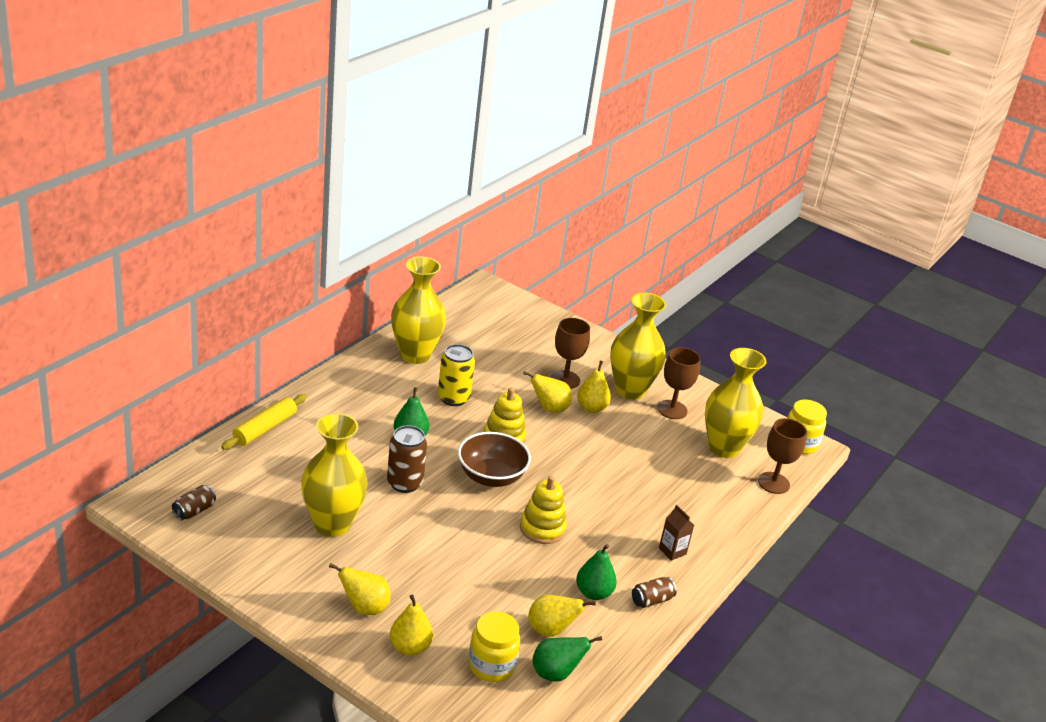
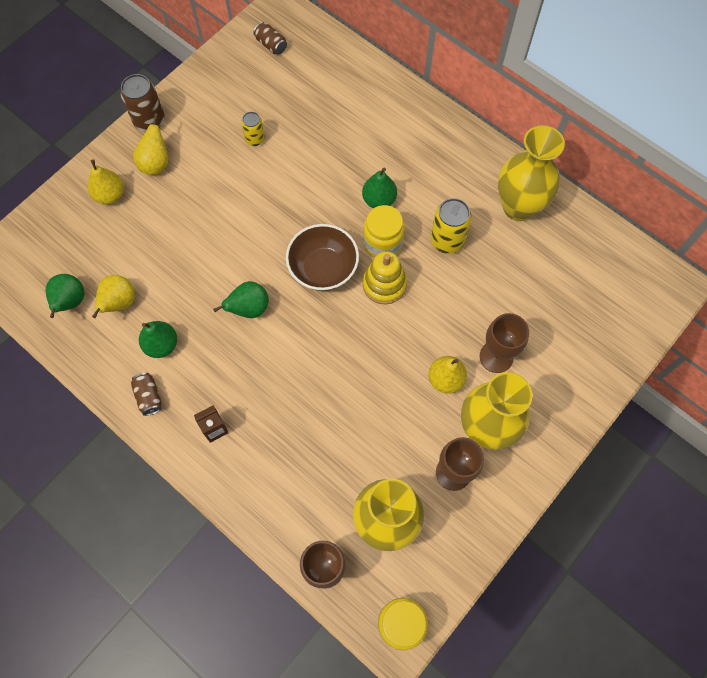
camera: 100 degrees right, 35 degrees up
yellow rolling pin [221,394,307,450] -> none
yellow vase [301,413,368,537] -> yellow can [241,112,265,146]
brown can [387,425,427,493] -> brown can moved to [121,74,165,132]
yellow jar [468,611,520,682] -> yellow jar moved to [363,205,405,257]
yellow stacking toy [520,476,567,544] -> green pear [213,281,269,318]
yellow pear [523,371,572,413] -> none

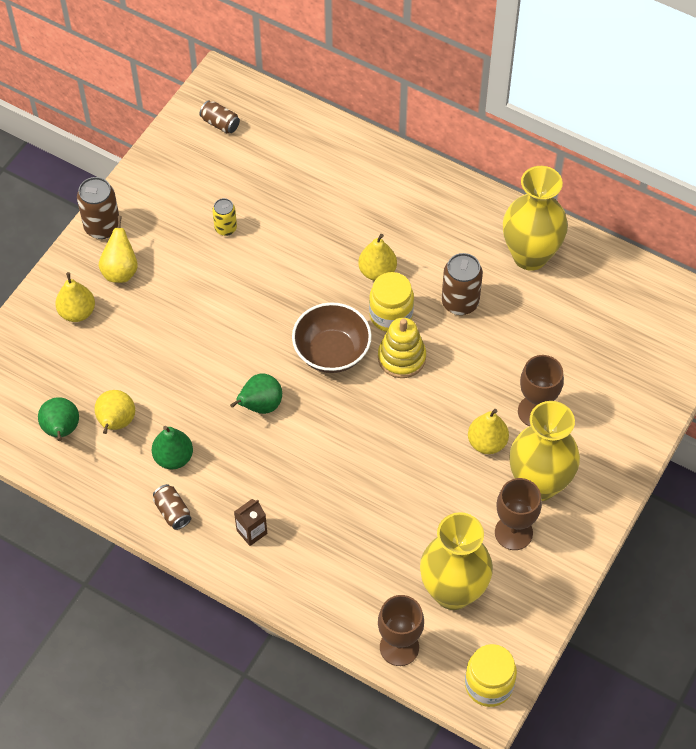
camera: 10 degrees left, 10 degrees down
green pear [362,168,397,208] -> yellow pear [358,234,397,281]
yellow can [431,198,472,254] -> brown can [442,253,483,315]

